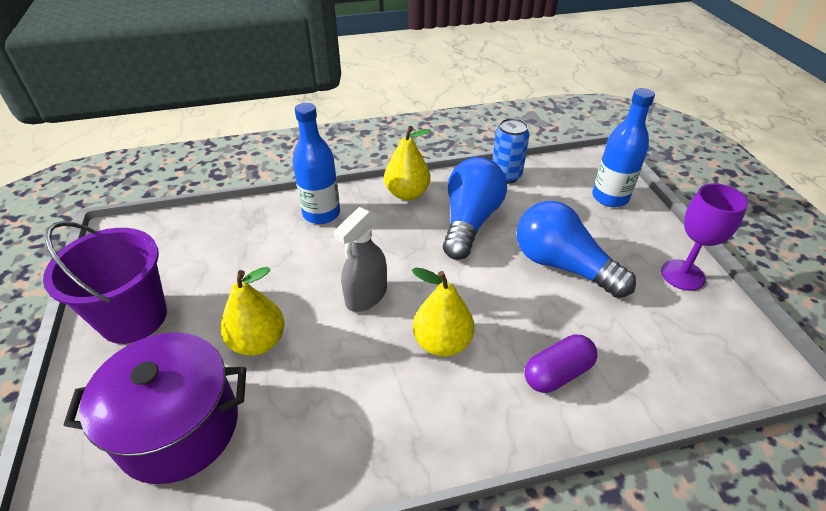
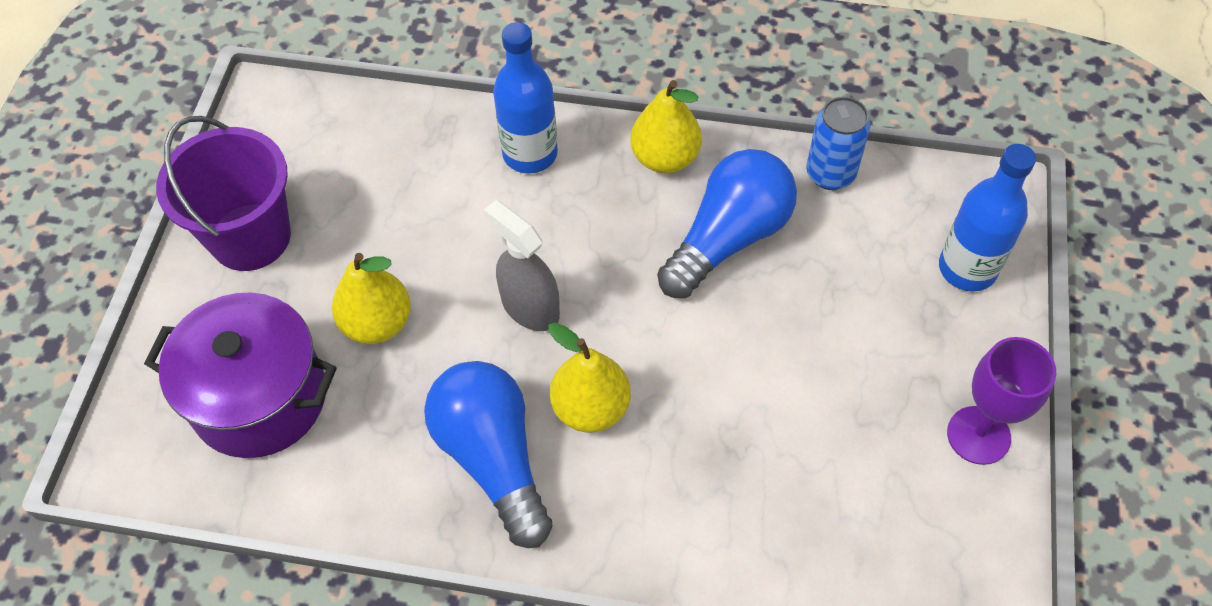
camera: 25 degrees right, 15 degrees up
grey spray bottle [334,207,387,312] -> grey spray bottle turned 75 degrees clockwise [484,200,560,331]
blue light bulb [517,201,636,298] -> blue light bulb moved to [424,361,553,548]
purple capsule [524,334,597,393] -> none

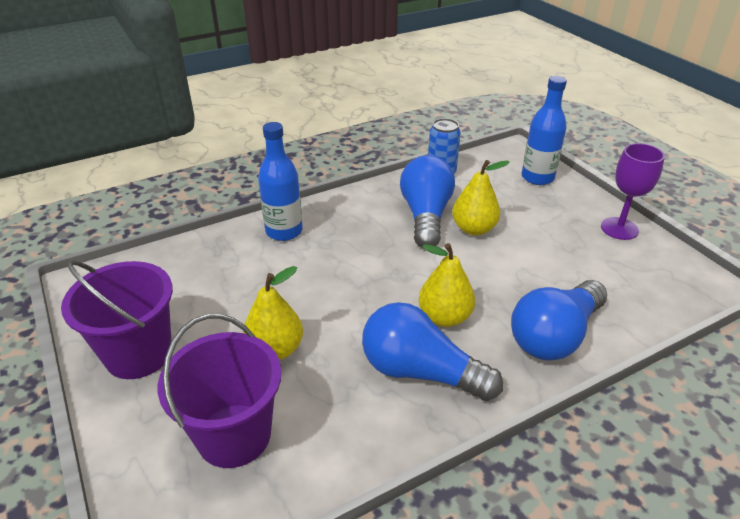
camera: 40 degrees left, 20 degrees down
purple pot [144,293,337,458] -> purple bucket [158,314,281,468]
grey spray bottle [484,200,560,331] -> none
yellow pear [630,80,702,173] -> yellow pear moved to [452,160,510,236]
none -> blue light bulb [511,280,607,361]

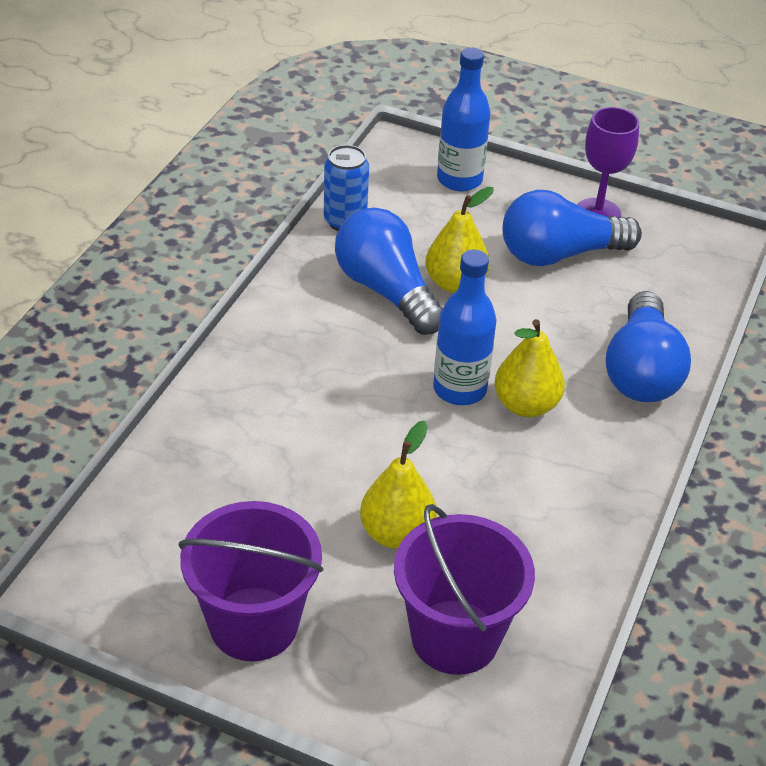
camera: 40 degrees left, 5 degrees up
blue bottle [258,122,303,241] -> blue bottle moved to [433,250,497,405]
blue light bulb [362,302,503,401] -> blue light bulb moved to [503,190,642,266]

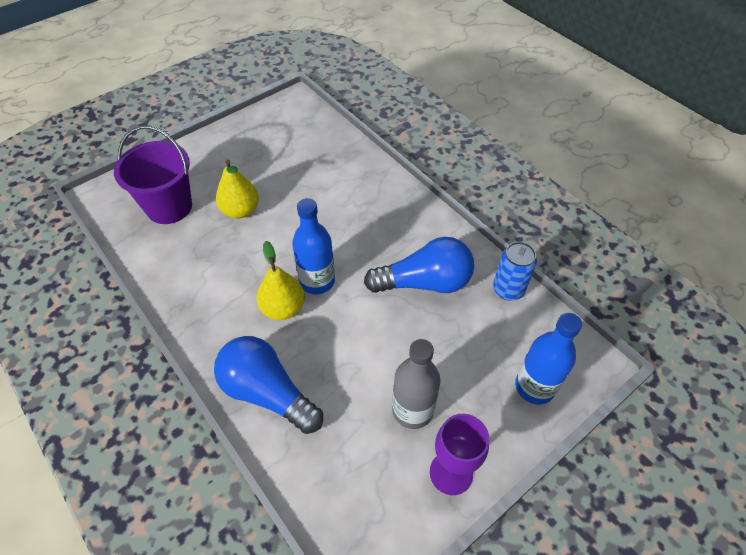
camera: 120 degrees right, 10 degrees up
purple bucket [179,501,324,661] -> none
yellow pear [426,187,493,293] -> none
blue light bulb [503,190,642,266] -> grey bottle [392,339,440,429]

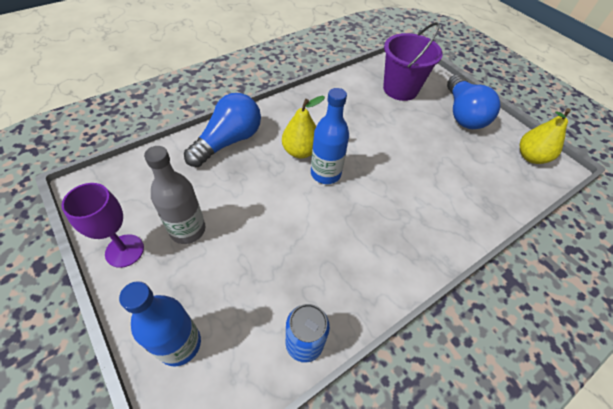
camera: 90 degrees right, 0 degrees up
yellow pear [216,160,259,218] -> yellow pear moved to [520,108,571,164]
blue light bulb [364,237,474,293] -> blue light bulb moved to [447,74,501,129]

